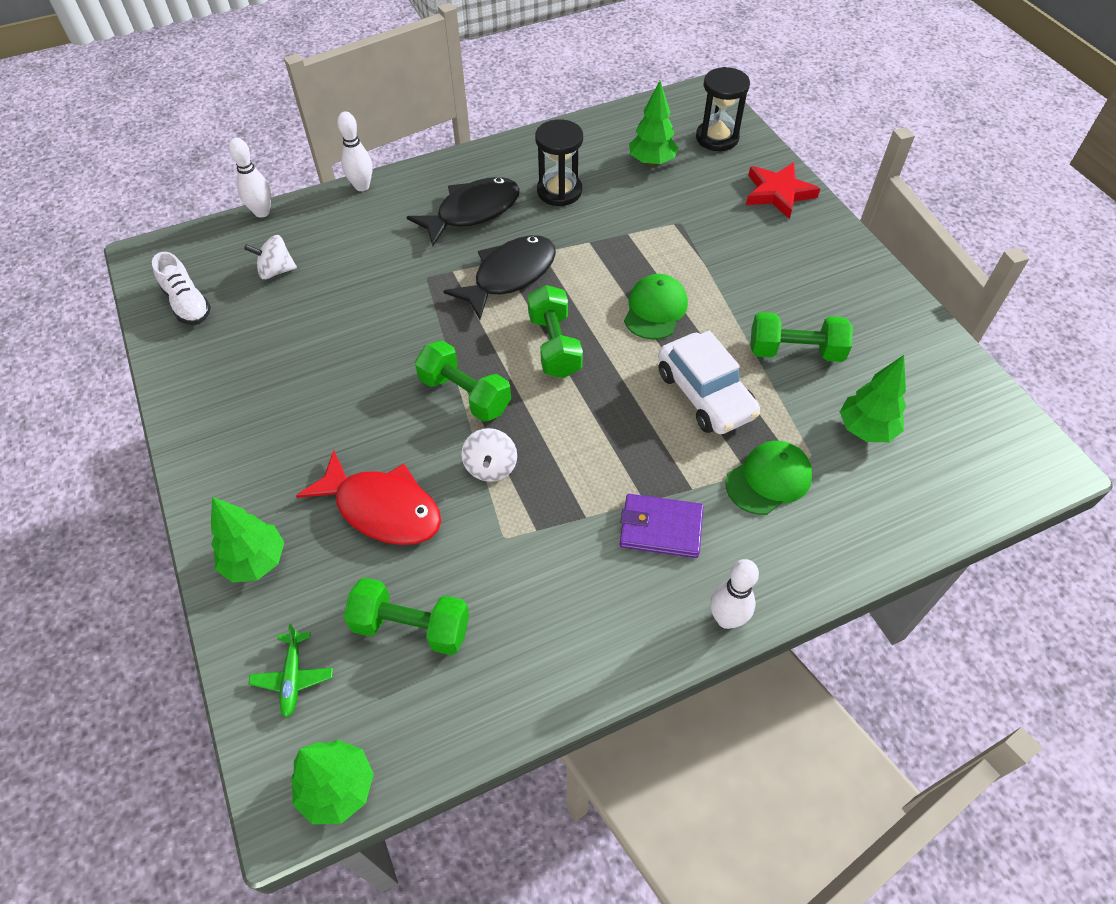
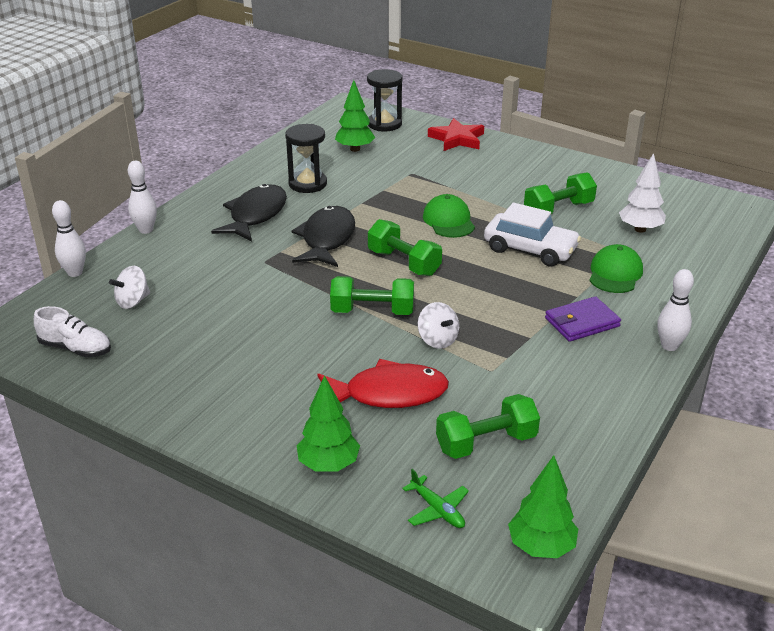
camera: 35 degrees left, 20 degrees down
green tree [840,355,906,442] -> white tree [619,153,666,233]

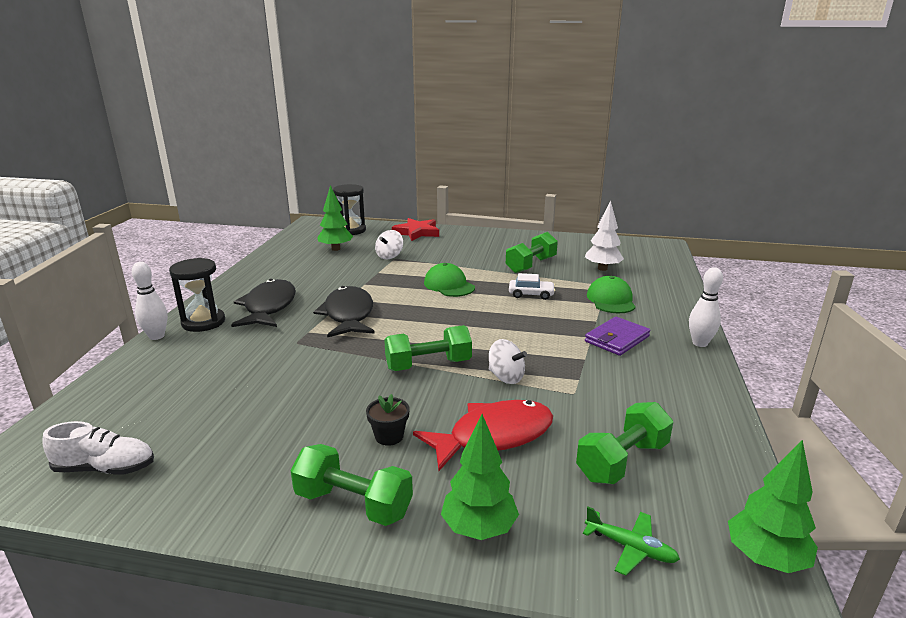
camera: 20 degrees left, 10 degrees down
white bowling pin [52,200,86,277] -> none
white spinning top [109,266,150,309] -> white spinning top moved to [375,230,403,259]
black hourglass [285,124,327,193] -> black hourglass moved to [169,258,225,332]
green dumbbell [368,219,442,276] -> green dumbbell moved to [290,444,413,526]
white car [484,203,581,267] -> white car [509,273,555,300], size x0.56
none -> black flower pot [366,394,410,446]

